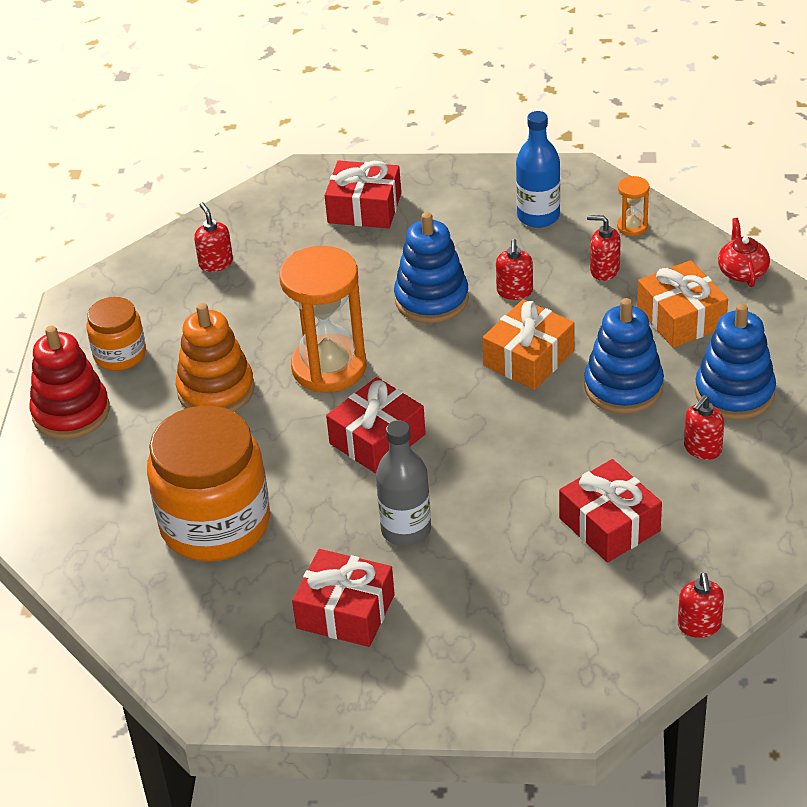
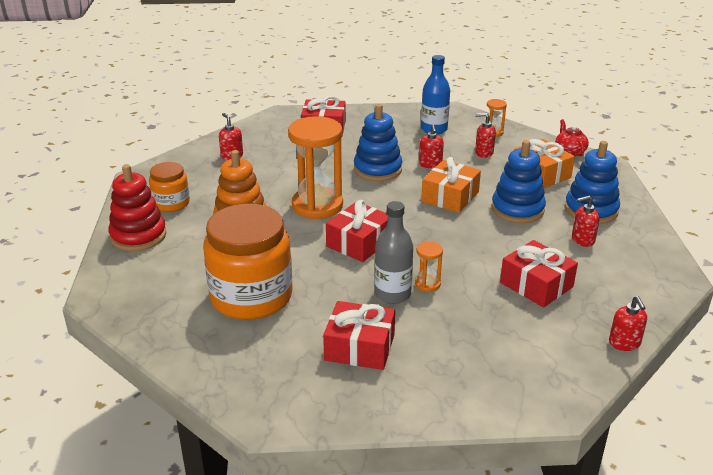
camera: 10 degrees left, 10 degrees down
red soap dispenser [684,395,724,460] -> red soap dispenser turned 45 degrees clockwise [572,196,600,247]
none -> orange hourglass [415,241,443,292]

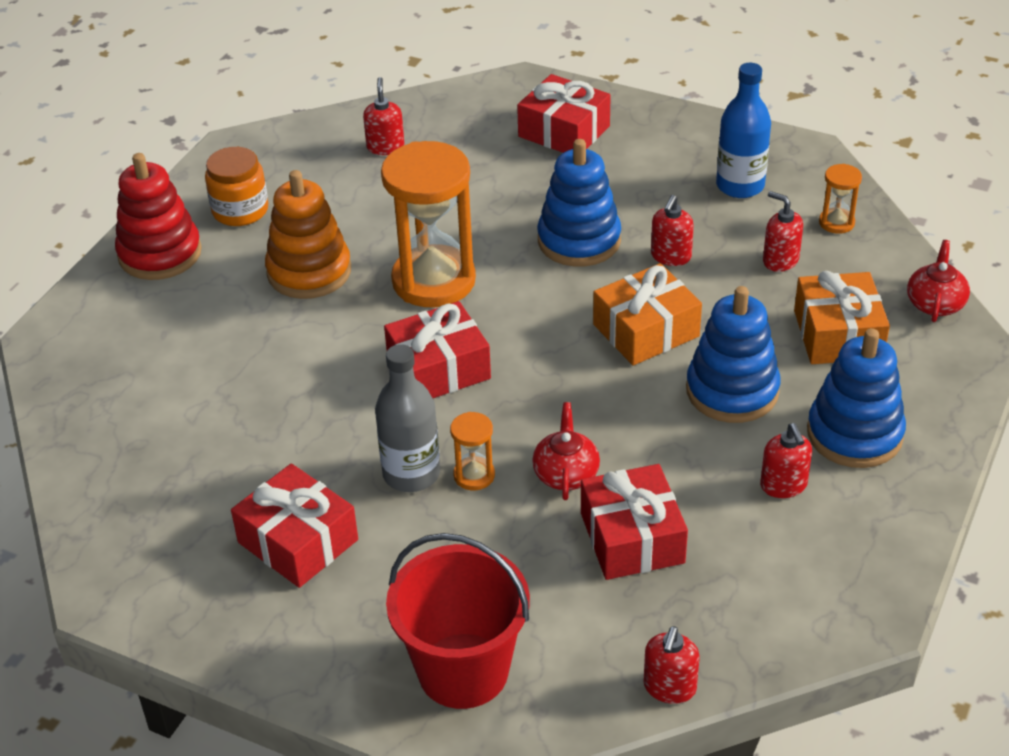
camera: 30 degrees right, 10 degrees up
orange jar [203,204,293,320] -> none
red soap dispenser [572,196,600,247] -> red soap dispenser turned 120 degrees counterclockwise [760,423,812,498]
none -> red bucket [386,533,530,709]
none -> red teapot [532,402,600,500]

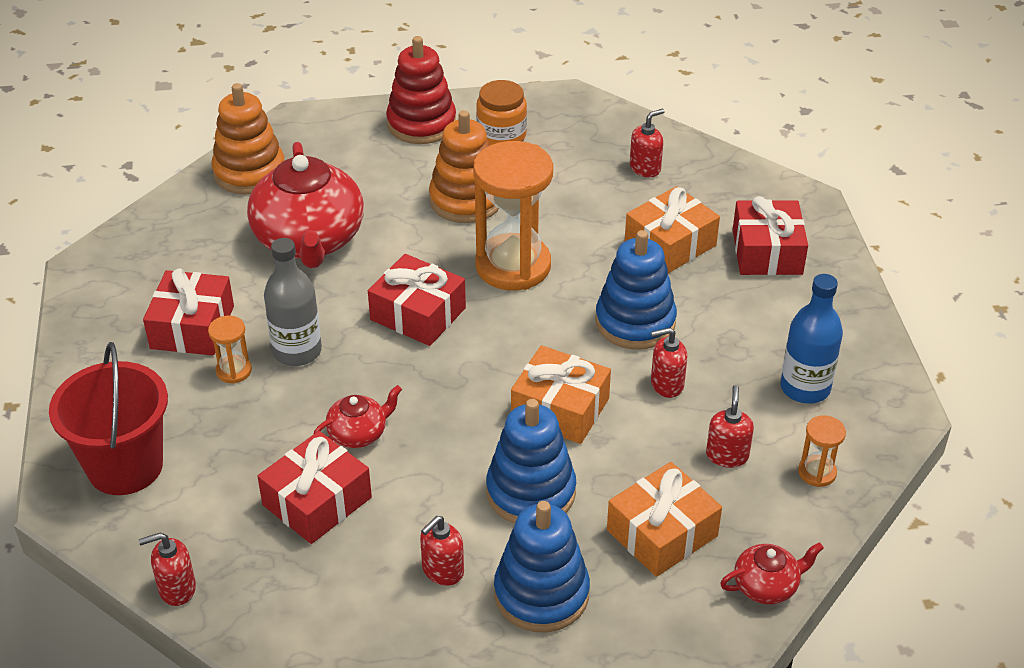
camera: 55 degrees right, 0 degrees up
orange hourglass [450,412,495,490] -> orange hourglass moved to [208,316,252,384]
none -> orange stacking toy [212,83,284,194]
none -> red teapot [247,142,364,268]
none -> orange gift [625,186,720,273]

